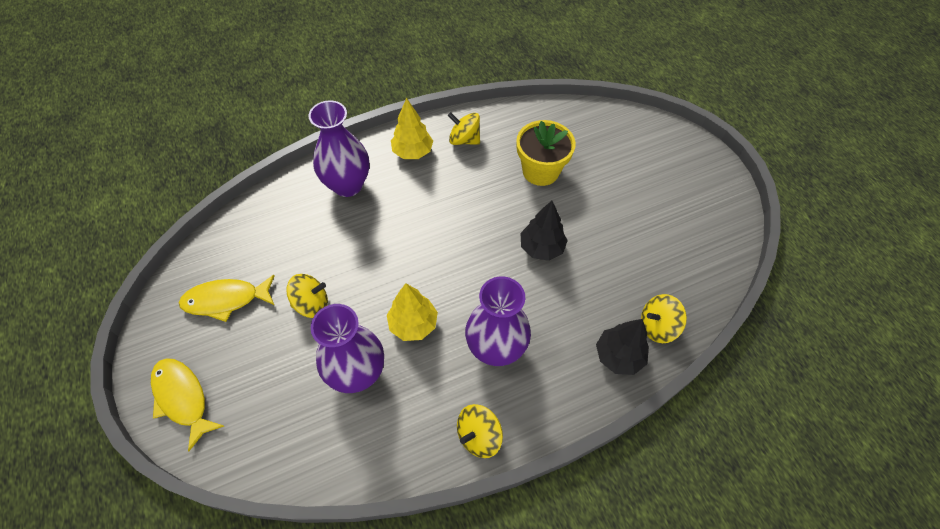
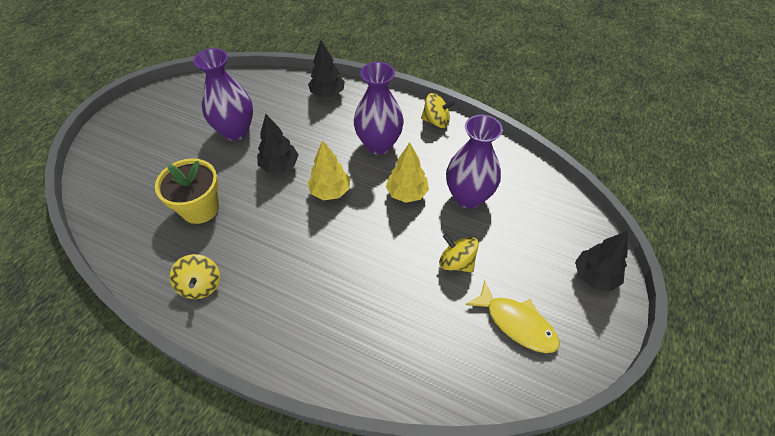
camera: 130 degrees left, 5 degrees down
yellow fish [151,358,224,451] -> black tree [575,231,628,291]
purple vase [309,100,369,197] -> purple vase moved to [193,48,253,140]
yellow tree [391,98,433,159] -> yellow tree moved to [307,140,350,200]
yellow spinning top [641,294,687,343] -> none

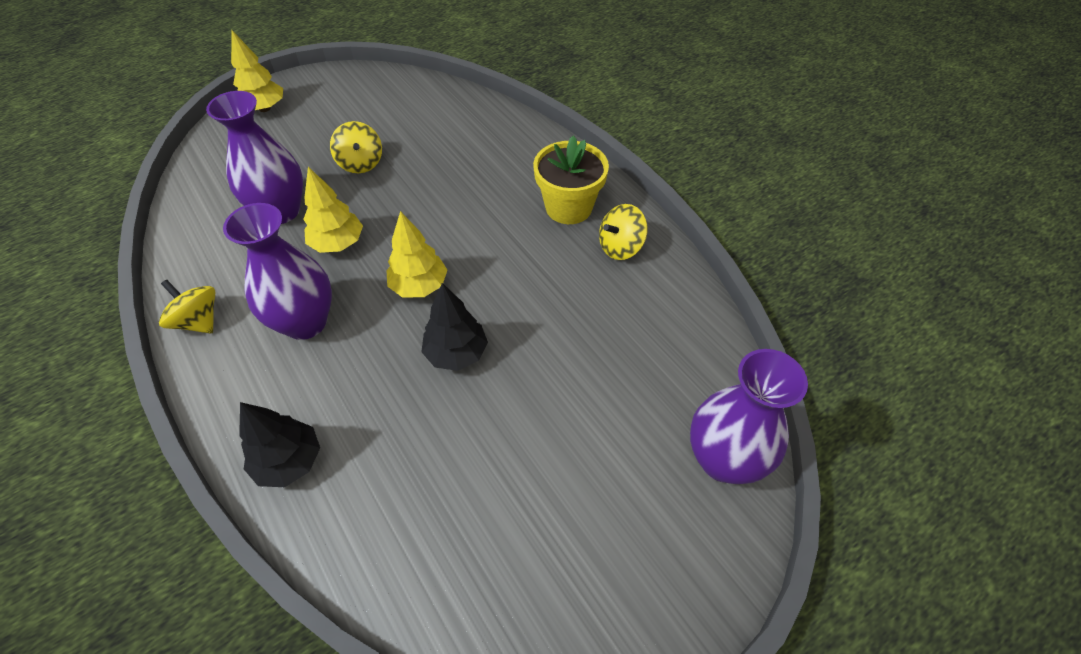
camera: 150 degrees left, 0 degrees up
yellow flower pot [155,158,219,224] -> yellow flower pot moved to [533,136,609,224]
yellow spinning top [170,254,220,299] -> yellow spinning top turned 135 degrees counterclockwise [599,204,647,260]
purple vase [193,48,253,140] -> purple vase moved to [690,349,808,484]
yellow fish [465,281,560,353] -> none
black tree [575,231,628,291] -> yellow tree [231,30,283,112]

